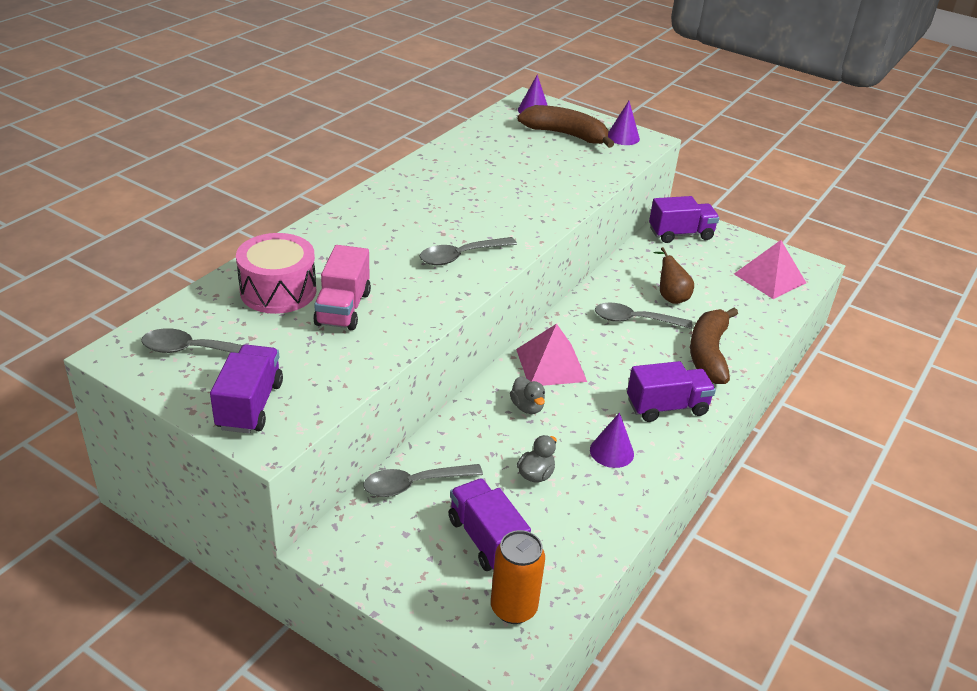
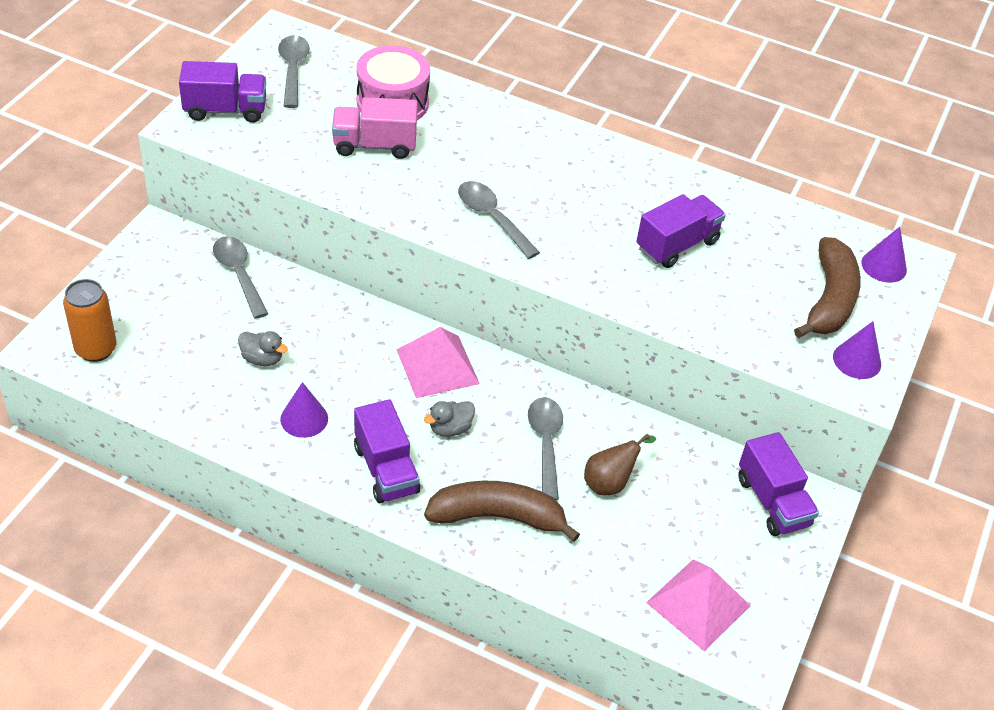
camera: 80 degrees right, 10 degrees up
purple truck [449,479,531,571] -> purple truck moved to [636,194,726,268]
grey duck [510,376,545,414] -> grey duck moved to [424,401,475,437]

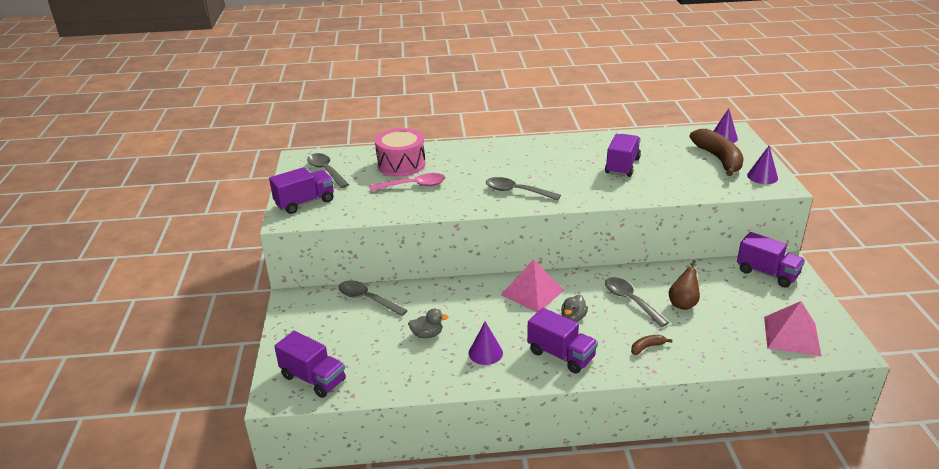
camera: 25 degrees left, 15 degrees down
orange can [63,279,116,362] -> purple truck [274,331,346,398]
pink truck [332,97,417,159] -> pink spoon [369,173,446,191]
brown banana [424,481,580,542] -> brown banana [631,335,672,355], size x0.43

